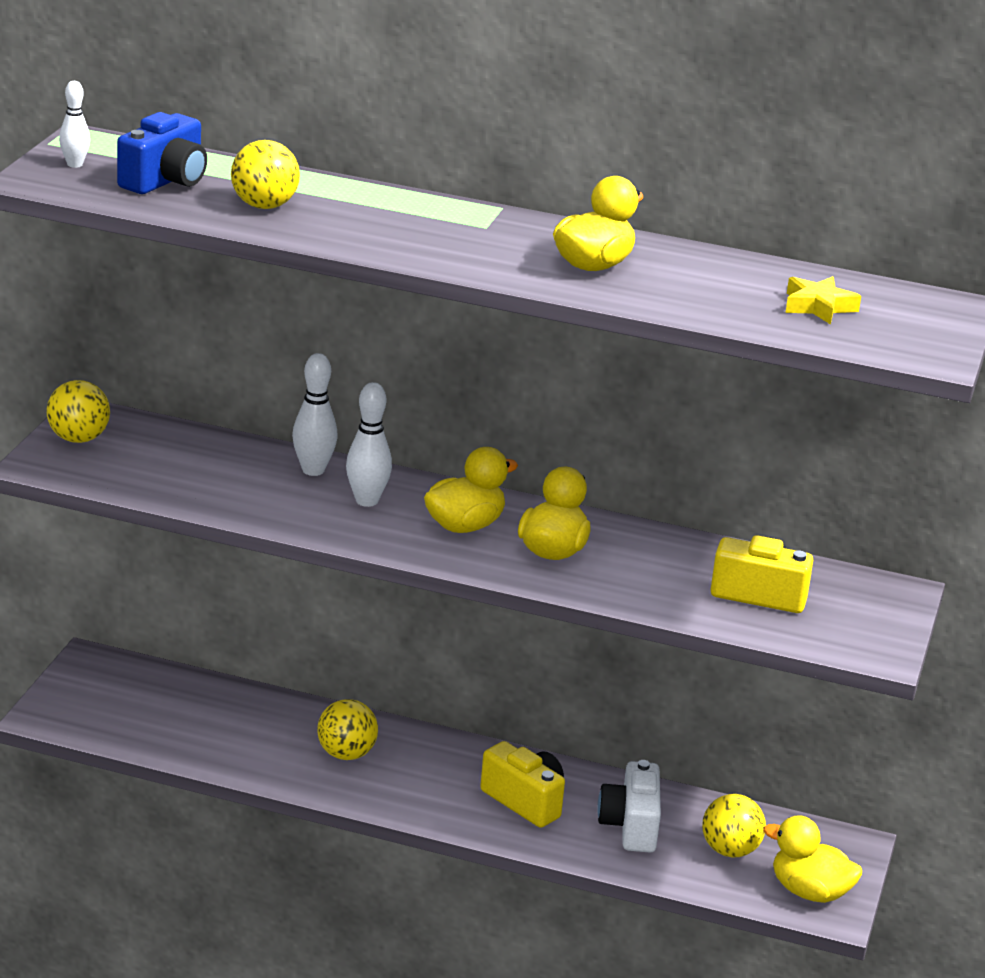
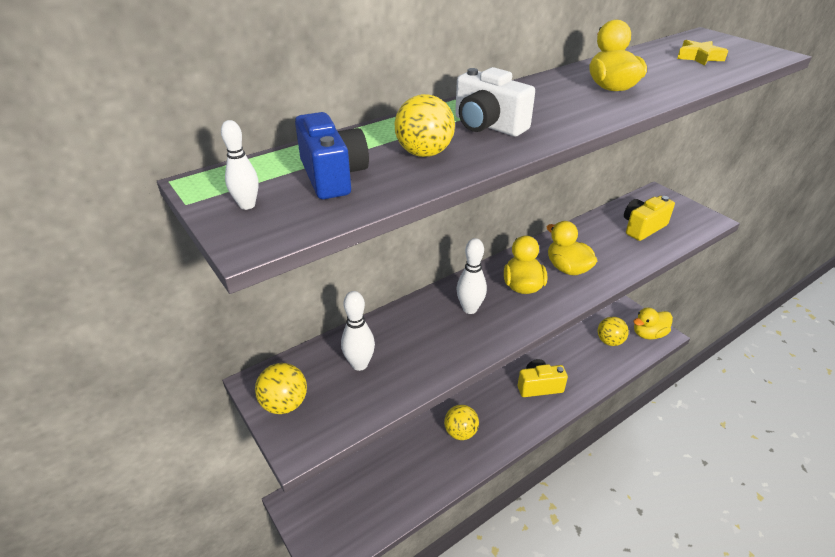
camera: 50 degrees left, 10 degrees up
white bowling pin [292,353,338,476] -> white bowling pin moved to [341,291,375,371]
white camera [597,760,661,852] -> white camera moved to [455,67,535,136]

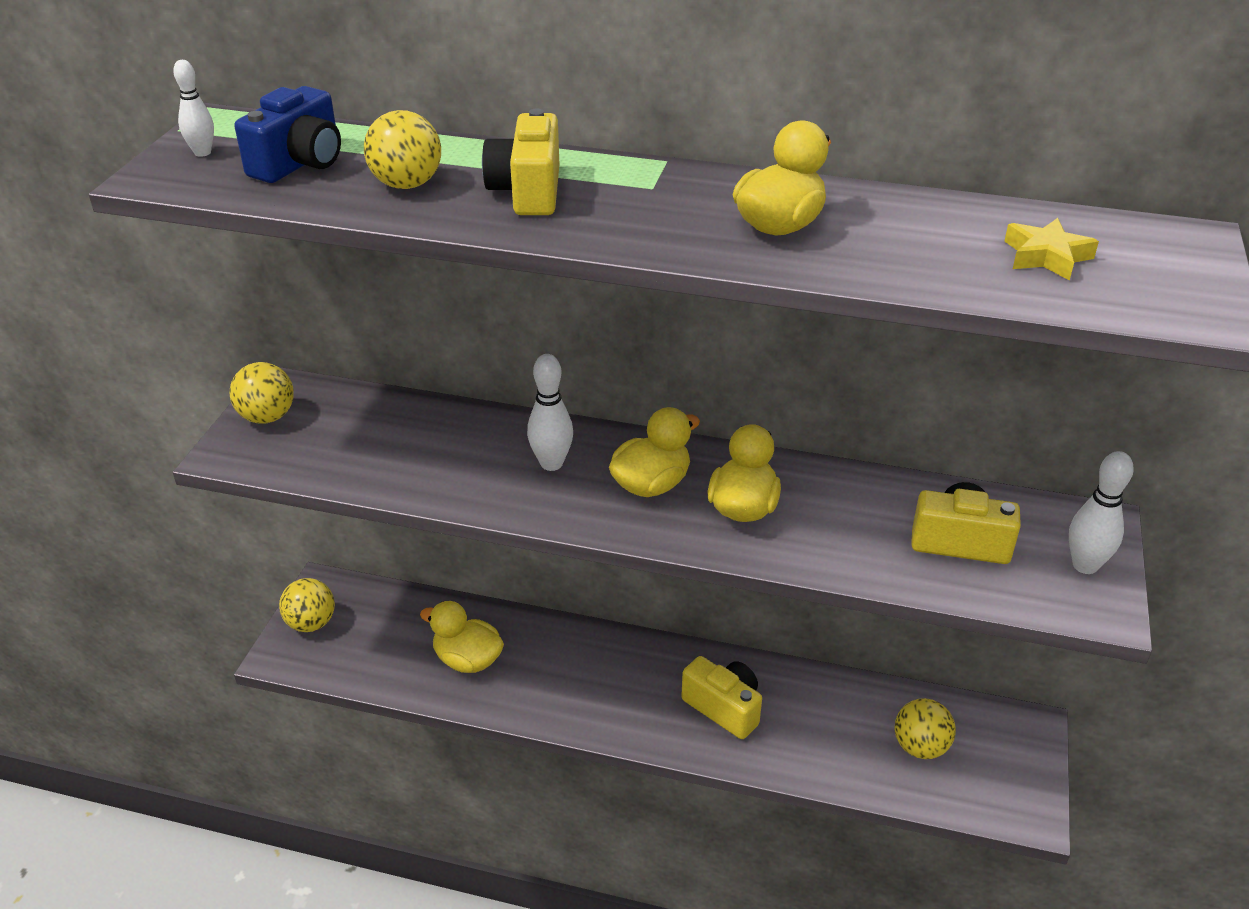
camera: 50 degrees right, 0 degrees up
white bowling pin [341,291,375,371] -> white bowling pin moved to [1069,451,1134,574]
yellow ball [444,405,479,440] -> yellow ball moved to [279,578,335,632]
white camera [455,67,535,136] -> yellow camera [482,109,559,215]
yellow duck [633,308,673,340] -> yellow duck moved to [420,601,504,673]

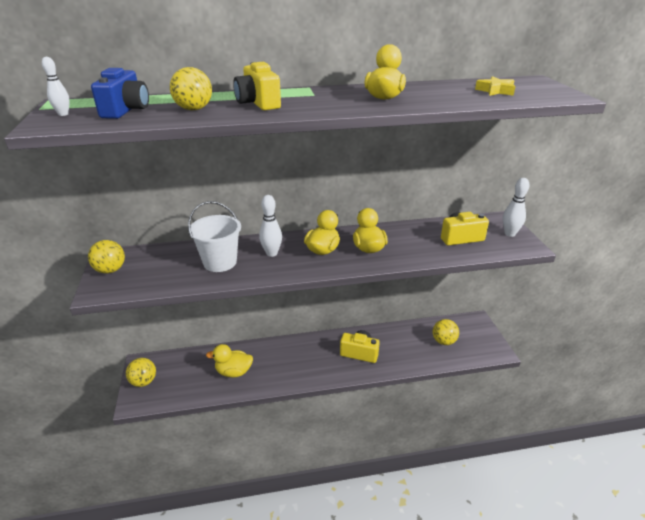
camera: 25 degrees left, 5 degrees down
none -> white bucket [188,201,241,272]

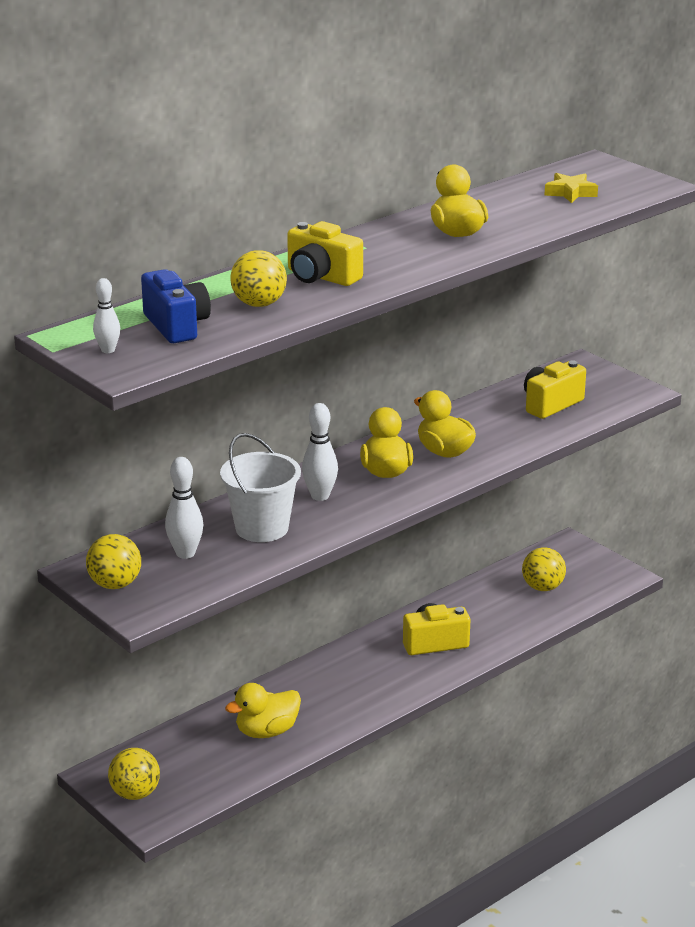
camera: 30 degrees left, 5 degrees down
white bowling pin [503,178,530,237] -> white bowling pin moved to [165,457,203,559]

